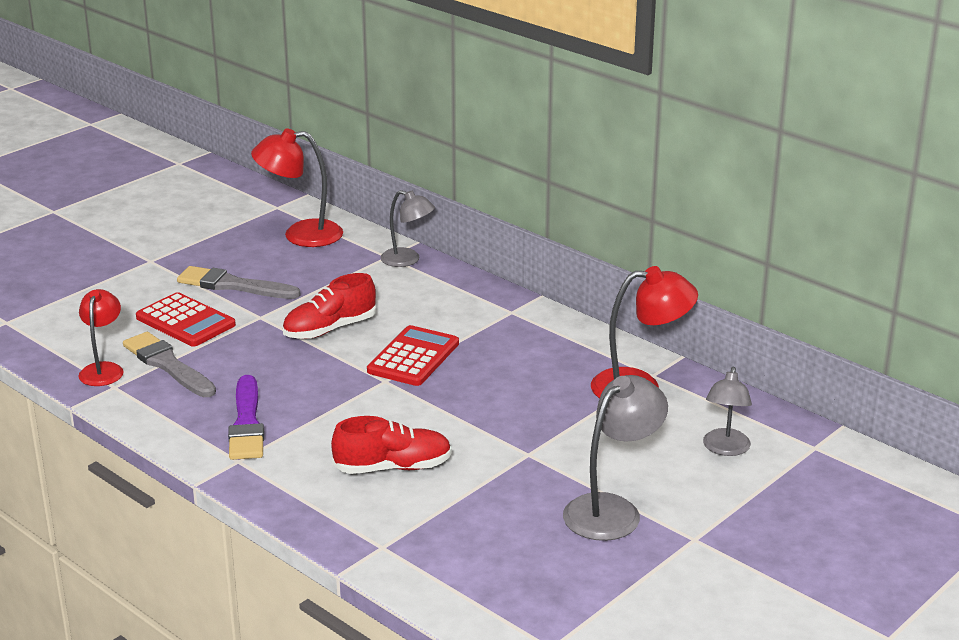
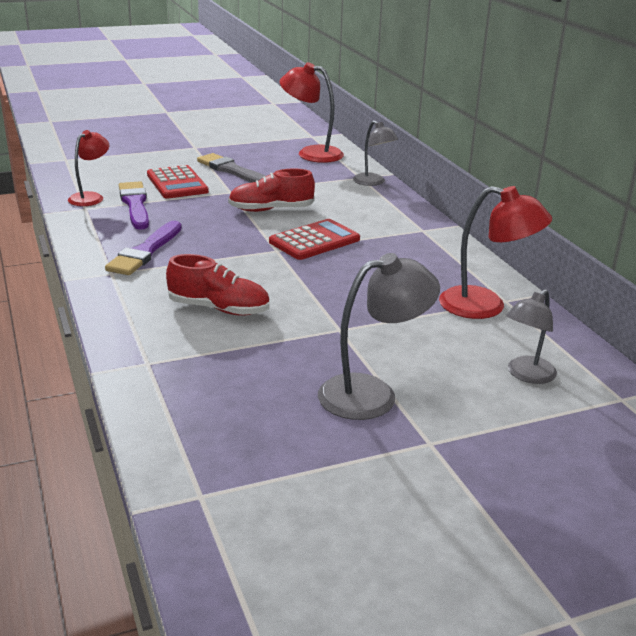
camera: 25 degrees right, 0 degrees up
grey brush [123,332,216,397] -> purple brush [119,181,149,230]

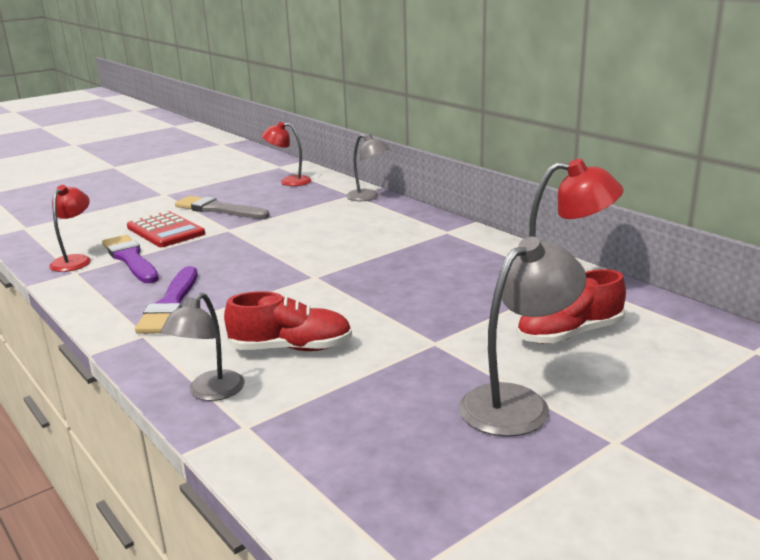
camera: 15 degrees left, 5 degrees down
red shoe [228,169,315,212] -> red shoe moved to [517,269,626,344]
red calculator [269,219,360,260] -> none
red lamp [279,62,344,163] -> red lamp [262,122,311,186], size x0.66
grey lamp [506,289,557,384] -> grey lamp moved to [161,293,245,401]

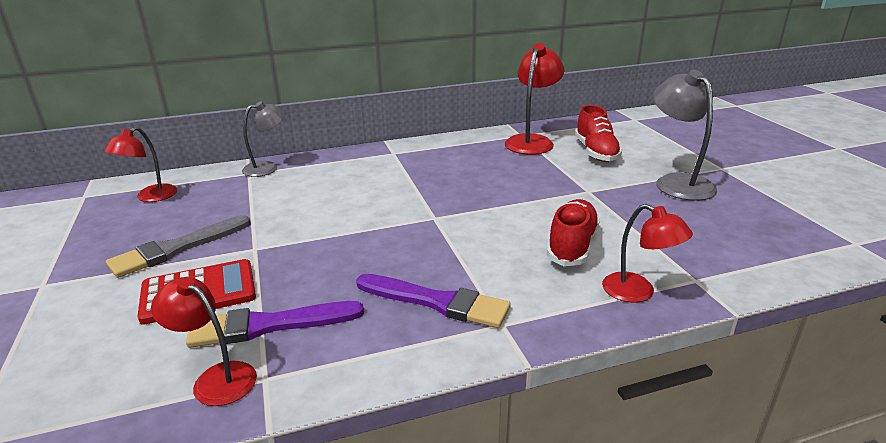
camera: 70 degrees left, 5 degrees up
grey lamp [161,293,245,401] -> red lamp [602,204,693,303]

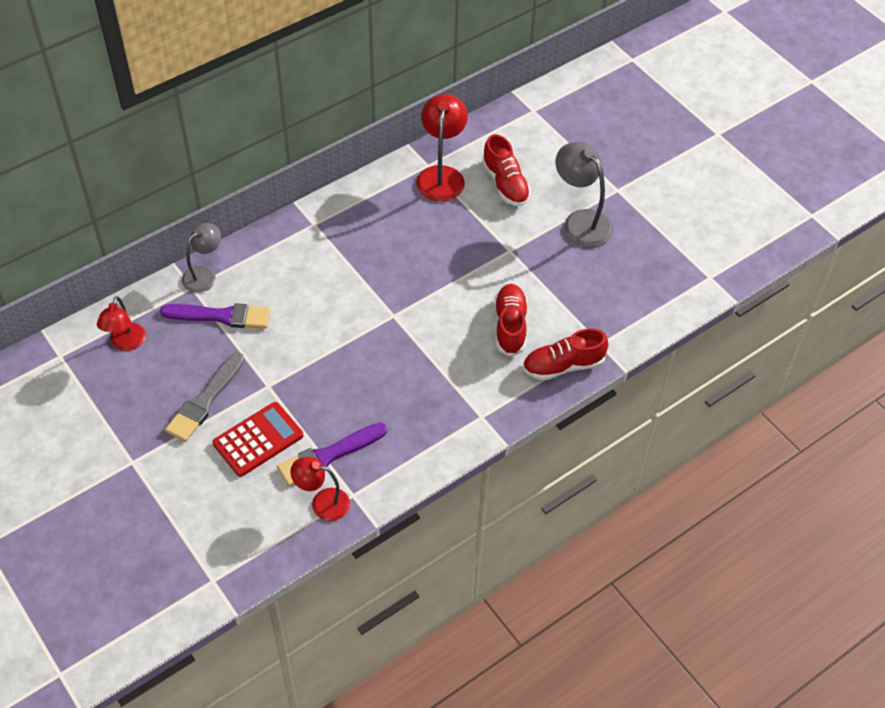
camera: 20 degrees left, 25 degrees up
purple brush [356,274,511,328] -> purple brush moved to [160,303,271,329]
red lamp [602,204,693,303] -> red shoe [523,328,608,380]

